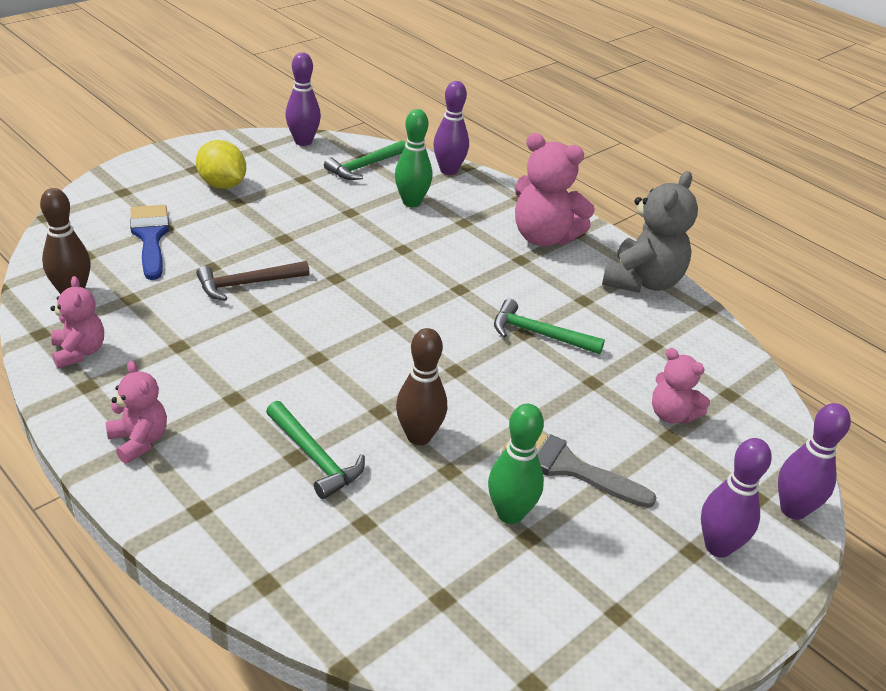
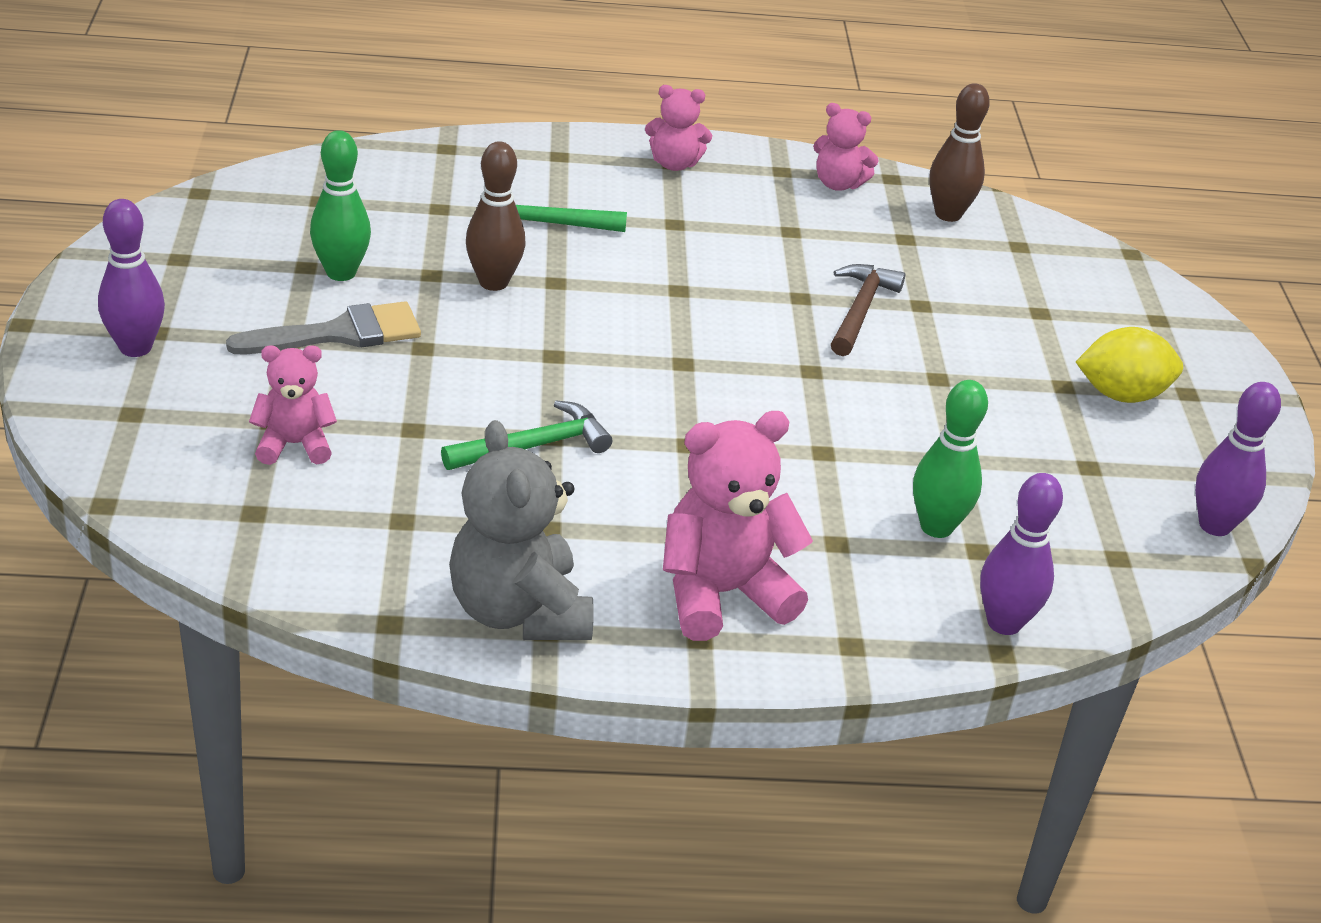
camera: 130 degrees right, 0 degrees up
blue brush [130,205,170,280] -> none
green hammer [324,140,406,180] -> none
purple bowling pin [778,403,851,520] -> none

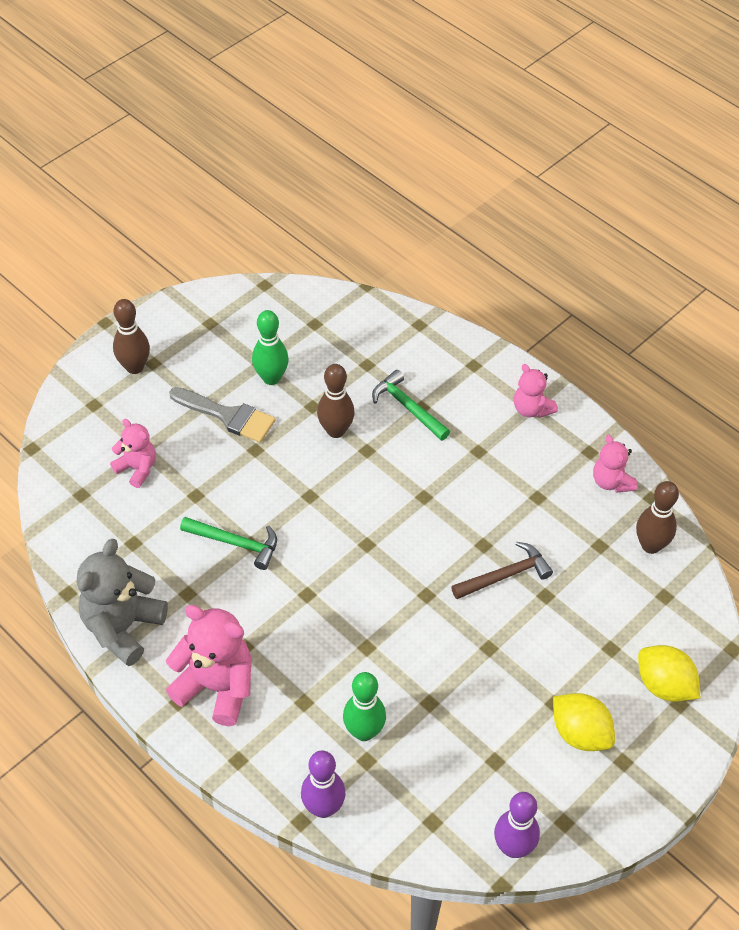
camera: 50 degrees right, 15 degrees up
purple bowling pin [98,199,165,357] -> brown bowling pin [113,299,150,374]
none -> yellow lemon [638,645,700,702]

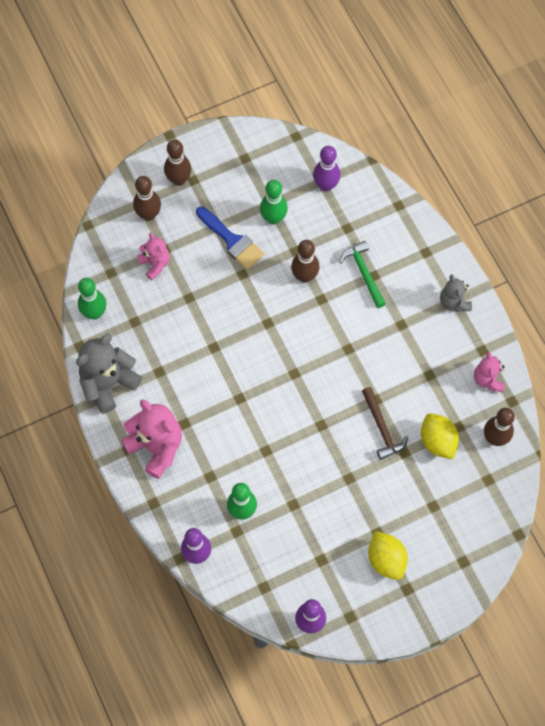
camera: 20 degrees right, 15 degrees up
grey brush [169,387,276,443] -> blue brush [196,207,264,270]
green hammer [180,517,277,570] -> none
brown hammer [451,542,553,599] -> brown hammer turned 75 degrees clockwise [362,387,408,460]
pink teddy bear [514,364,558,418] -> grey teddy bear [440,274,472,312]
yellow lemon [638,645,700,702] -> yellow lemon moved to [421,413,459,459]
none -> green bowling pin [78,278,106,320]
none -> brown bowling pin [133,176,161,221]
none -> purple bowling pin [313,146,341,192]

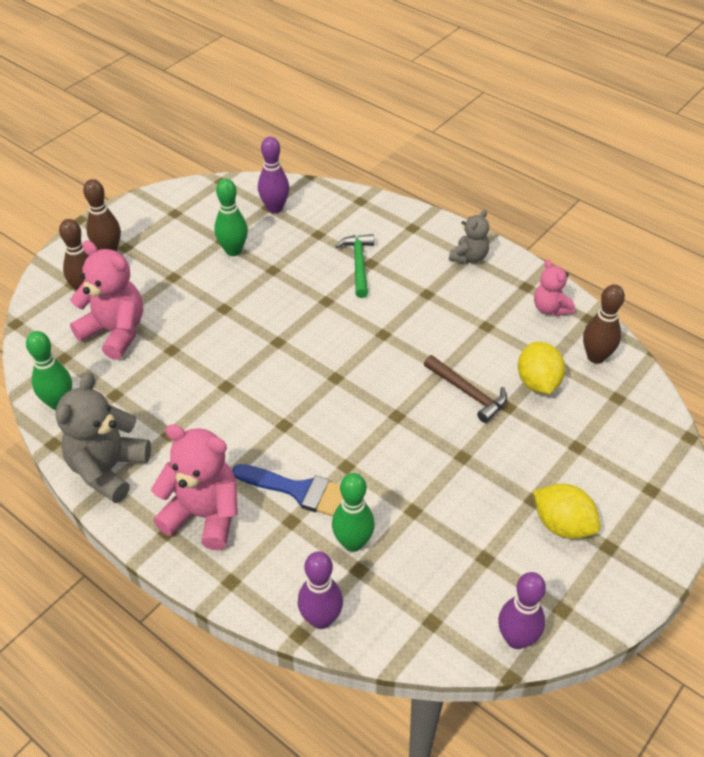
camera: 25 degrees left, 20 degrees down
pink teddy bear [137,233,170,280] -> pink teddy bear [70,241,143,360], size x1.72
blue brush [196,207,264,270] -> blue brush moved to [232,464,343,517]
brown bowling pin [291,240,319,283] -> none
green hammer [339,241,386,308] -> green hammer turned 45 degrees clockwise [336,234,374,298]
yellow lemon [421,413,459,459] -> yellow lemon turned 45 degrees clockwise [518,342,565,394]
grey teddy bear [440,274,472,312] -> grey teddy bear turned 105 degrees counterclockwise [449,209,489,264]

